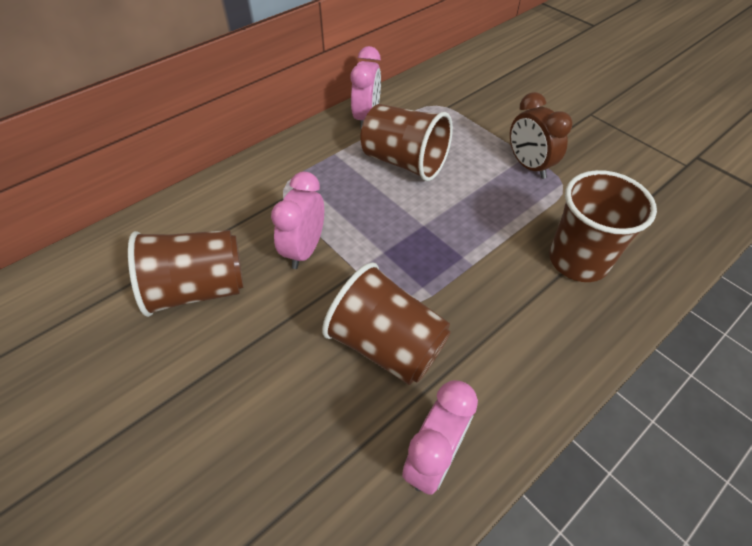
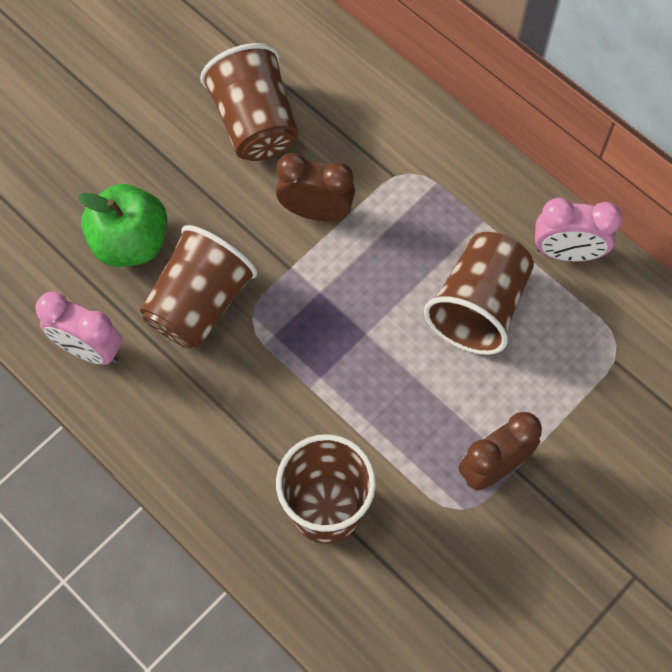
camera: 85 degrees right, 15 degrees up
pink clock [271,172,324,269] -> brown clock [276,153,355,221]
none -> green apple [78,184,168,267]

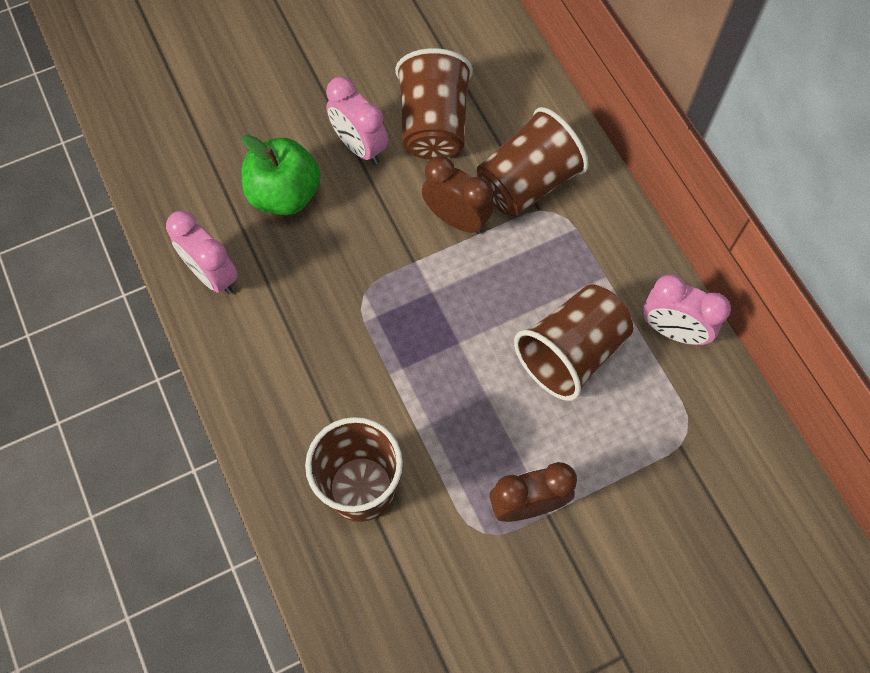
camera: 20 degrees right, 0 degrees up
brown cup [140,225,257,349] -> brown cup moved to [477,107,589,217]
none -> pink clock [326,77,388,164]

